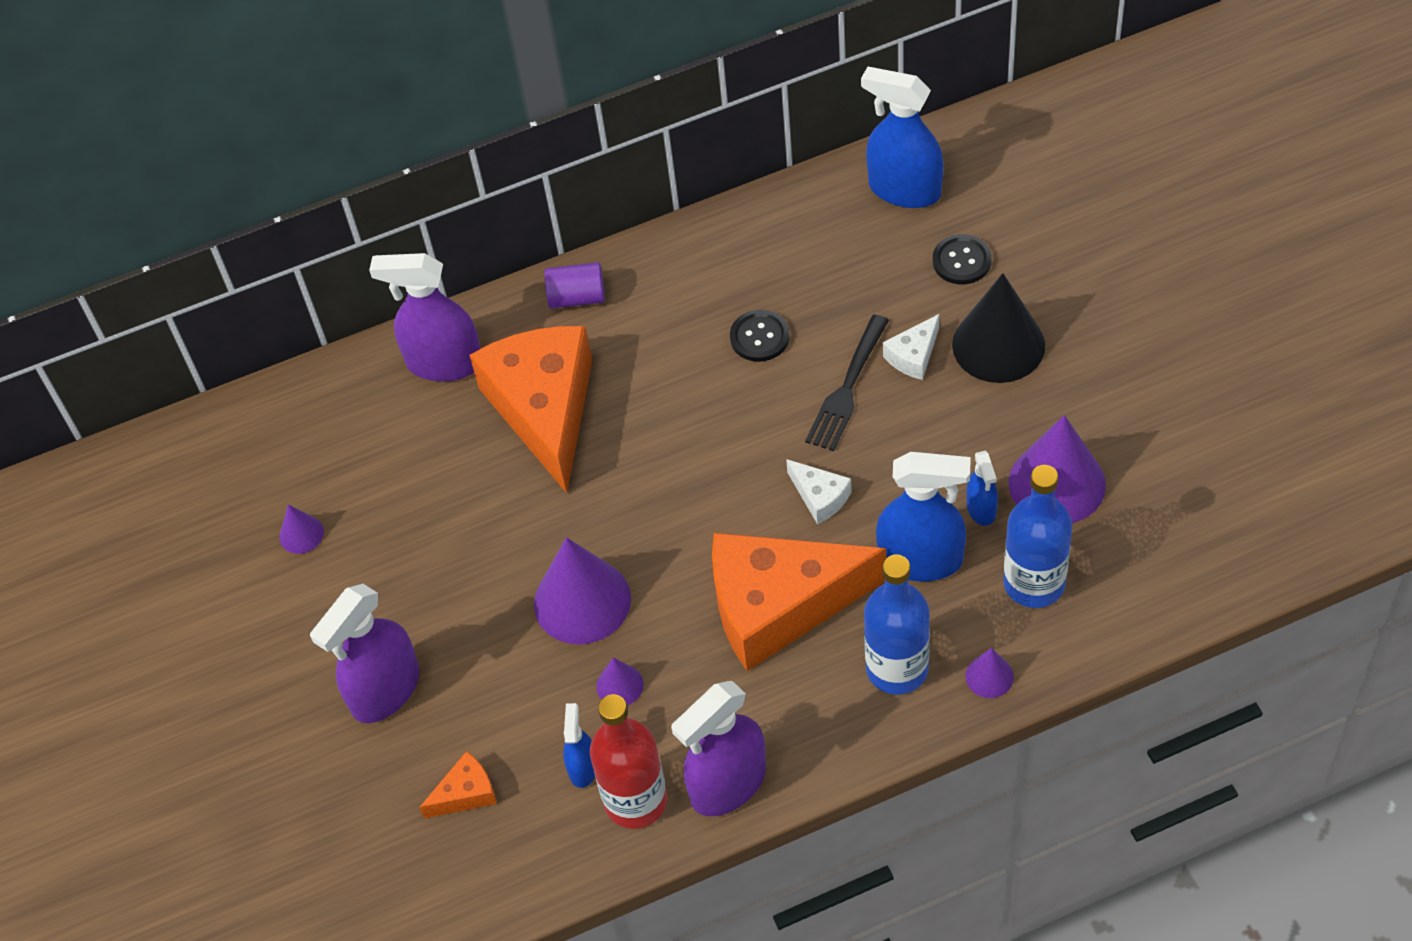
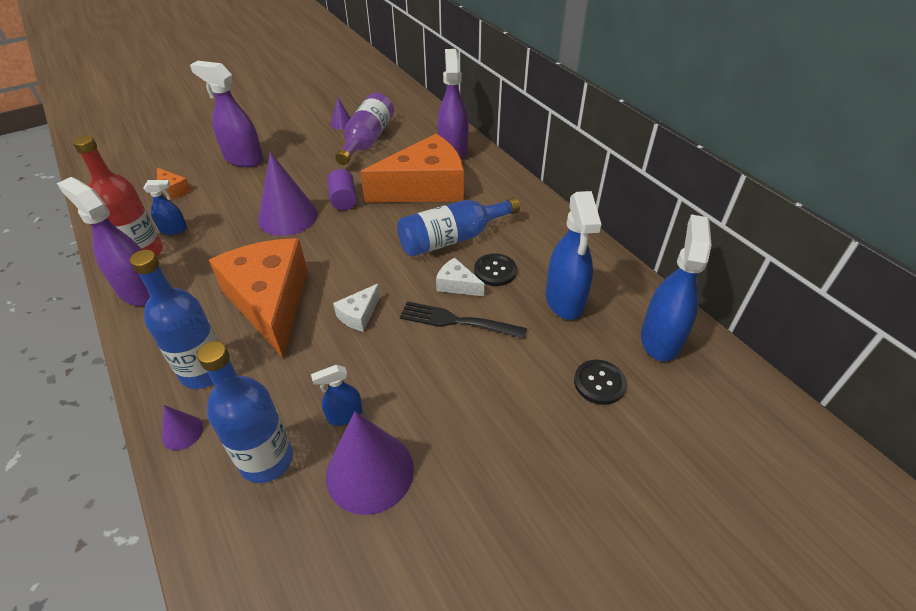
camera: 75 degrees right, 10 degrees down
purple cylinder [544,262,605,309] -> purple cylinder moved to [327,169,357,210]
purple cone [596,657,644,705] -> none
blue spray bottle [876,452,971,581] -> blue spray bottle moved to [546,191,601,320]
white cheese [883,314,939,380] -> white cheese moved to [436,258,485,296]
black cone [952,273,1045,383] -> none
none -> purple bottle [335,93,394,165]
none -> blue bottle [397,198,520,257]

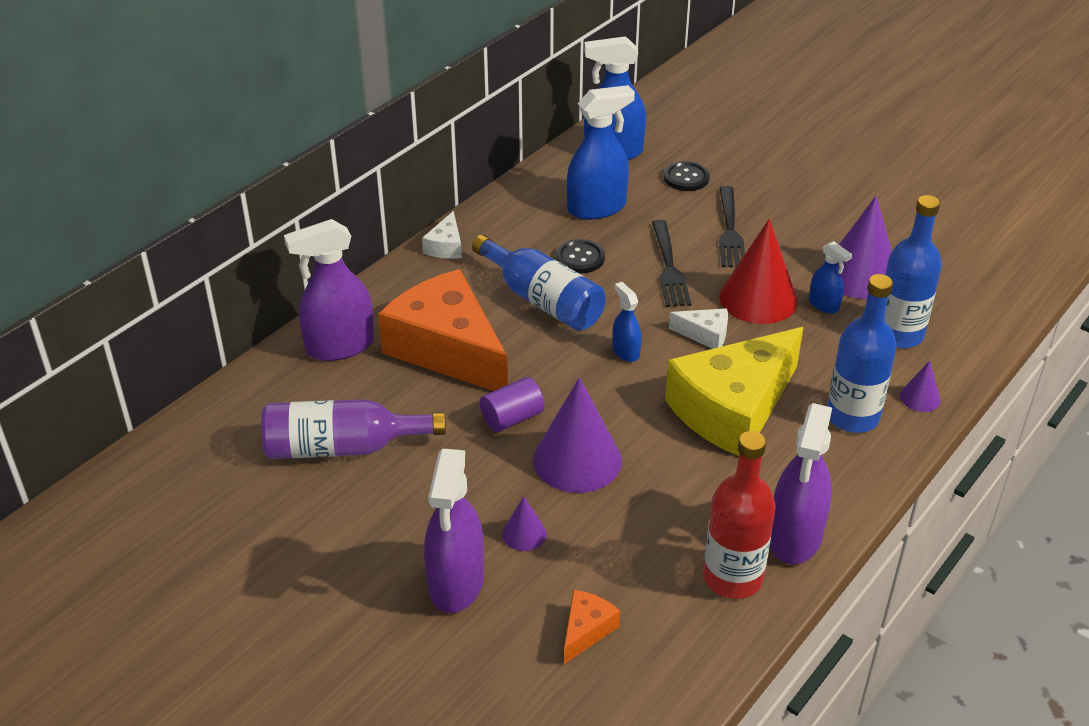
camera: 110 degrees left, 5 degrees down
blue spray bottle [143,180,187,235] -> blue spray bottle moved to [612,282,642,362]
orange cheese [209,238,308,359] -> yellow cheese [665,327,803,456]
purple cone [331,97,351,130] -> purple cone moved to [502,496,547,551]
white cheese [436,258,485,296] -> white cheese moved to [422,211,462,259]
none -> black fork [719,186,745,267]
none -> red cone [719,219,798,324]

